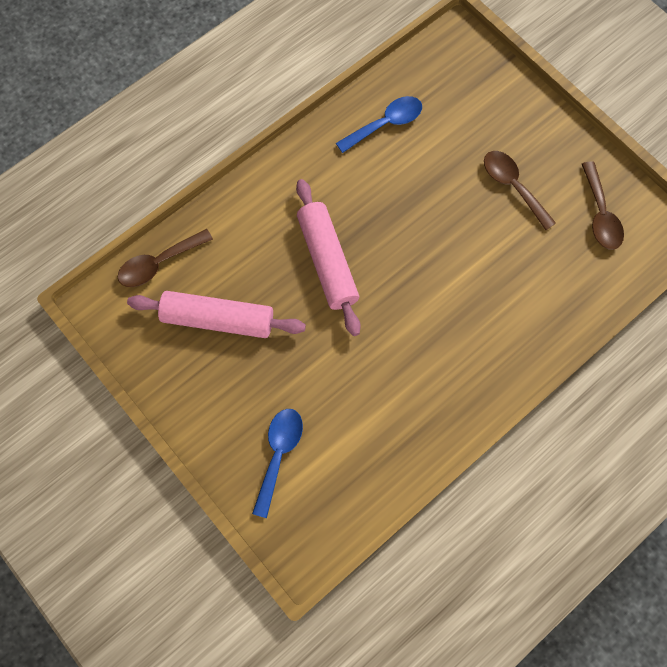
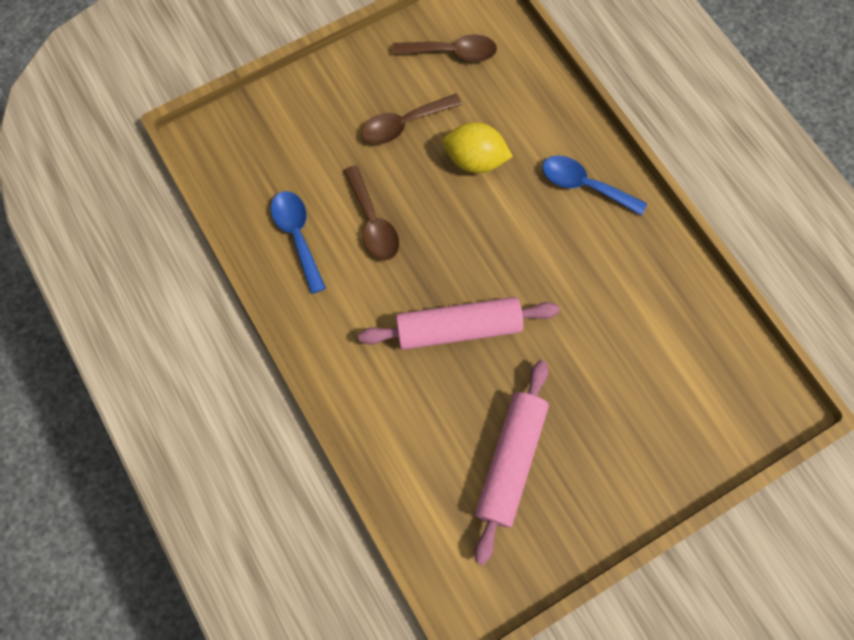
camera: 80 degrees left, 0 degrees up
brown spoon [118,229,213,287] -> brown spoon moved to [343,165,399,261]
blue spoon [252,409,303,518] -> blue spoon moved to [542,155,647,216]
none -> yellow lemon [443,122,513,173]

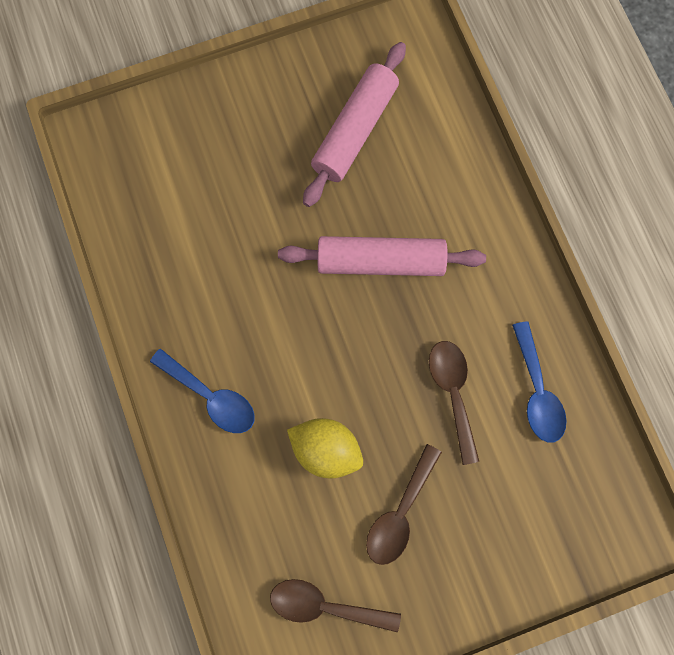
camera: 170 degrees left, 5 degrees up
brown spoon [361,94,462,145] -> brown spoon turned 135 degrees clockwise [366,444,442,565]

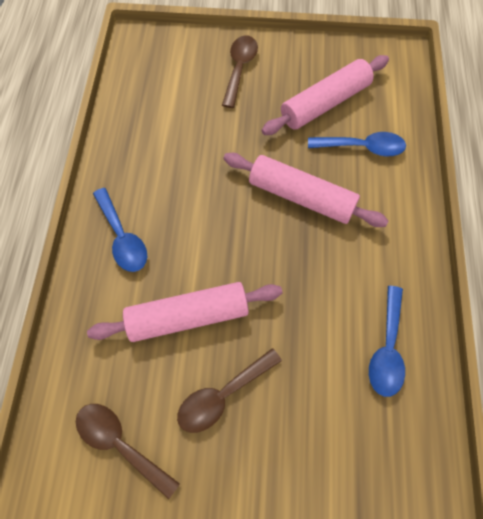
camera: 25 degrees right, 10 degrees down
yellow lemon [287,418,363,478] -> pink rolling pin [87,282,282,342]
brown spoon [429,341,479,465] -> brown spoon moved to [222,36,258,108]
none -> blue spoon [308,132,406,156]

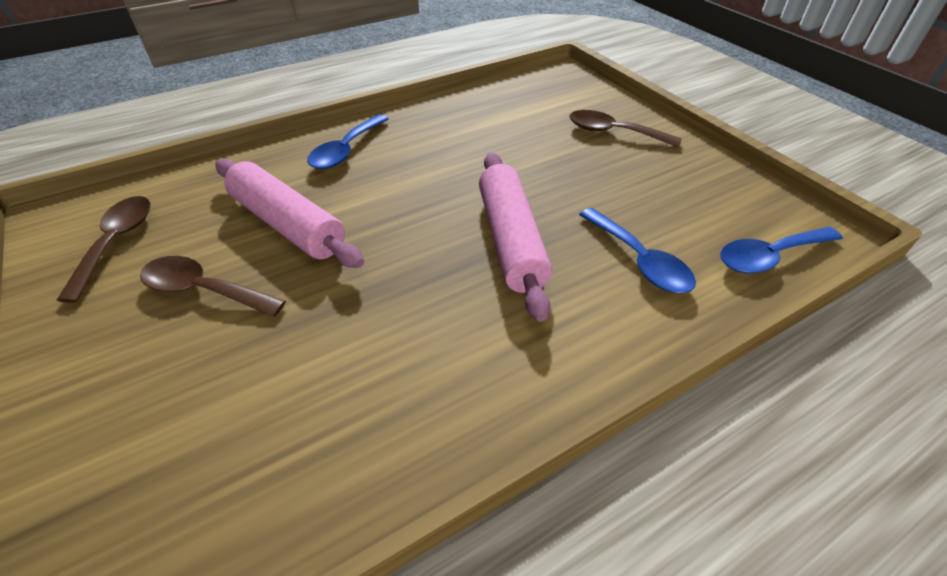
camera: 55 degrees right, 20 degrees down
brown spoon [222,36,258,108] -> brown spoon turned 135 degrees counterclockwise [570,110,682,147]
pink rolling pin [261,55,389,135] -> none
blue spoon [369,286,405,397] -> blue spoon moved to [720,227,843,273]

